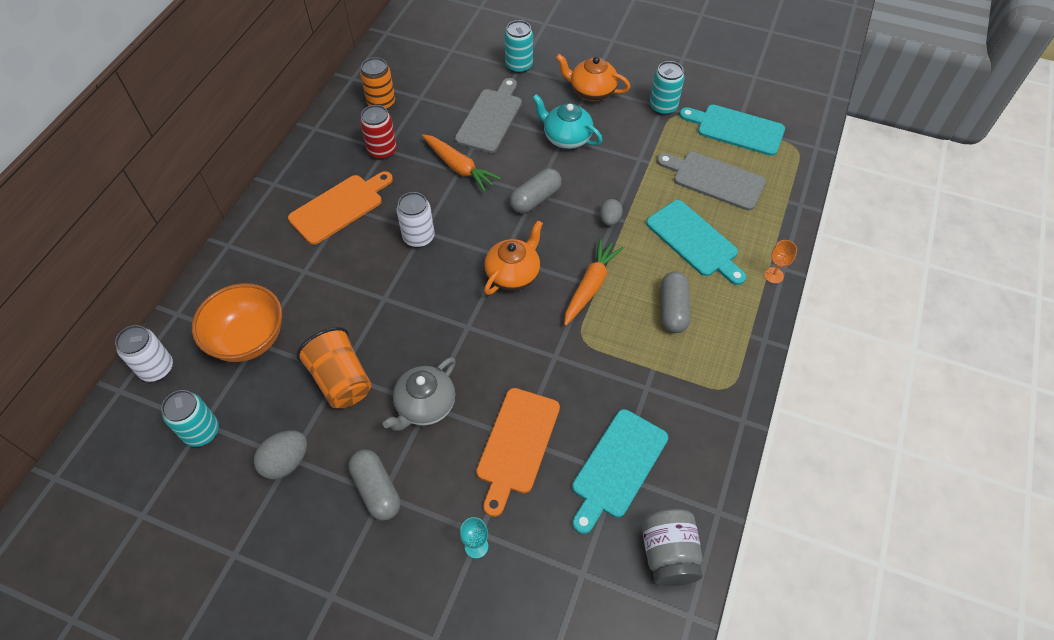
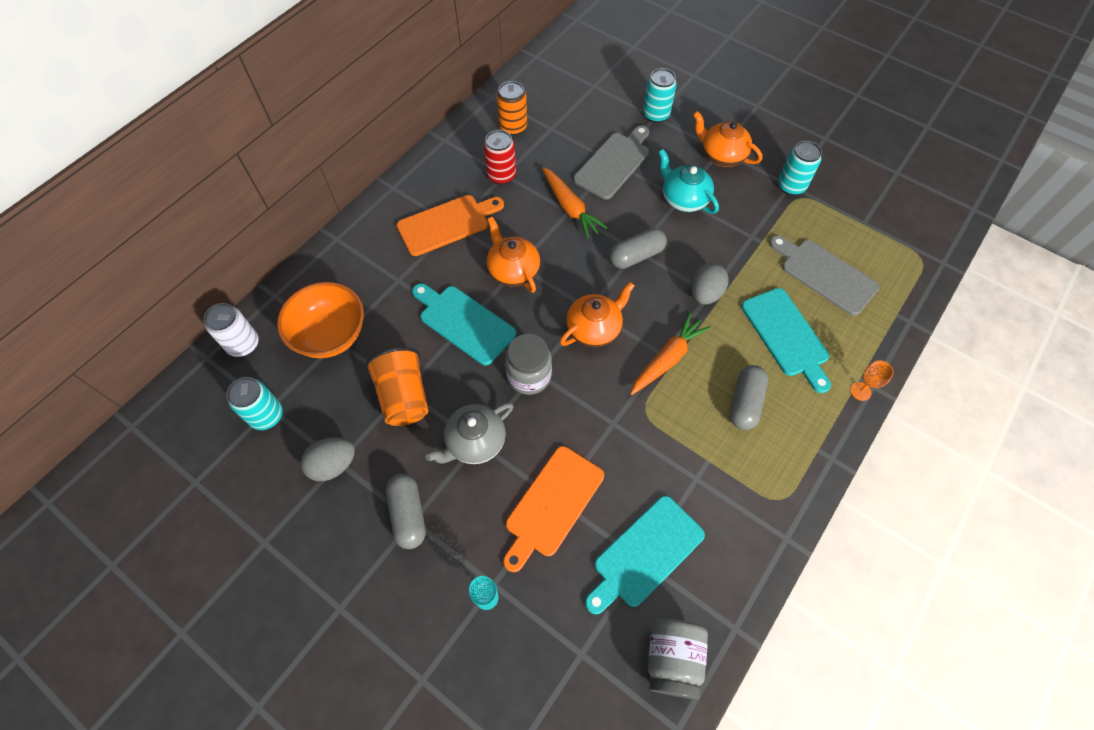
camera: 15 degrees right, 5 degrees up
white can [397,192,435,248] -> orange teapot [487,217,540,293]
grey egg [600,199,623,226] -> grey egg [691,263,729,305], size x1.50
turquoise cutting board [679,105,785,156] -> turquoise cutting board moved to [412,283,516,366]
none -> grey jar [505,334,552,395]

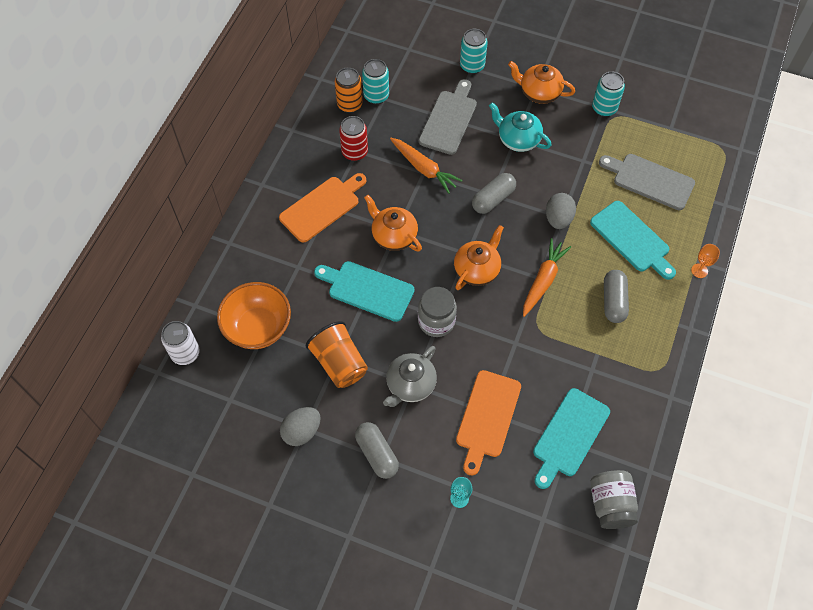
camera: 15 degrees left, 0 degrees up
turquoise can [227,377,283,430] -> turquoise can moved to [362,59,389,104]

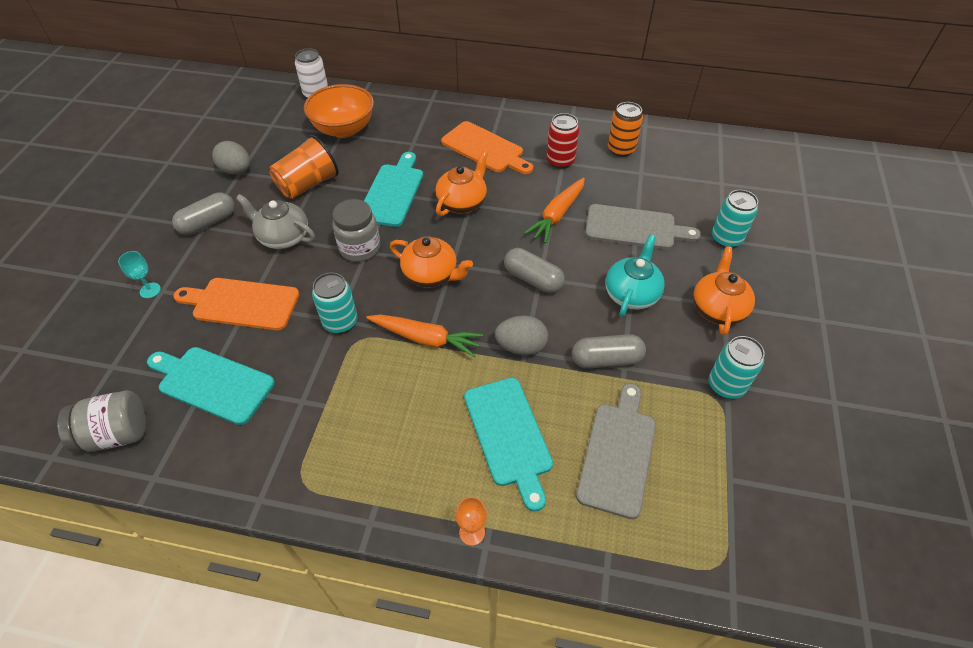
camera: 80 degrees right, 10 degrees down
turquoise can [362,59,389,104] -> turquoise can moved to [312,273,357,334]
turquoise cutting board [590,201,676,280] -> turquoise cutting board turned 60 degrees counterclockwise [464,378,553,512]
grey capsule [604,270,629,323] -> grey capsule moved to [572,334,646,369]

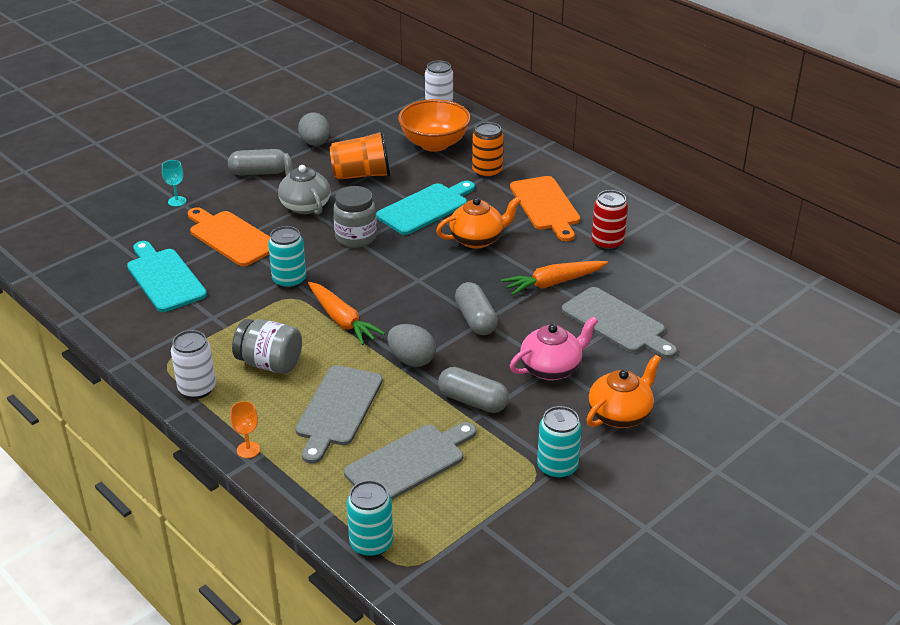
camera: 35 degrees right, 15 degrees down
grey jar [57,391,146,452] -> grey jar moved to [232,319,302,374]
orange teapot [390,236,473,288] -> none
turquoise cutting board [464,378,553,512] -> grey cutting board [295,365,383,464]
turquoise teapot [606,235,665,317] -> pink teapot [510,316,598,380]
orange can [608,102,643,157] -> orange can moved to [472,122,504,179]
turquoise can [712,190,758,248] -> turquoise can moved to [347,480,393,557]
none -> white can [171,330,216,399]

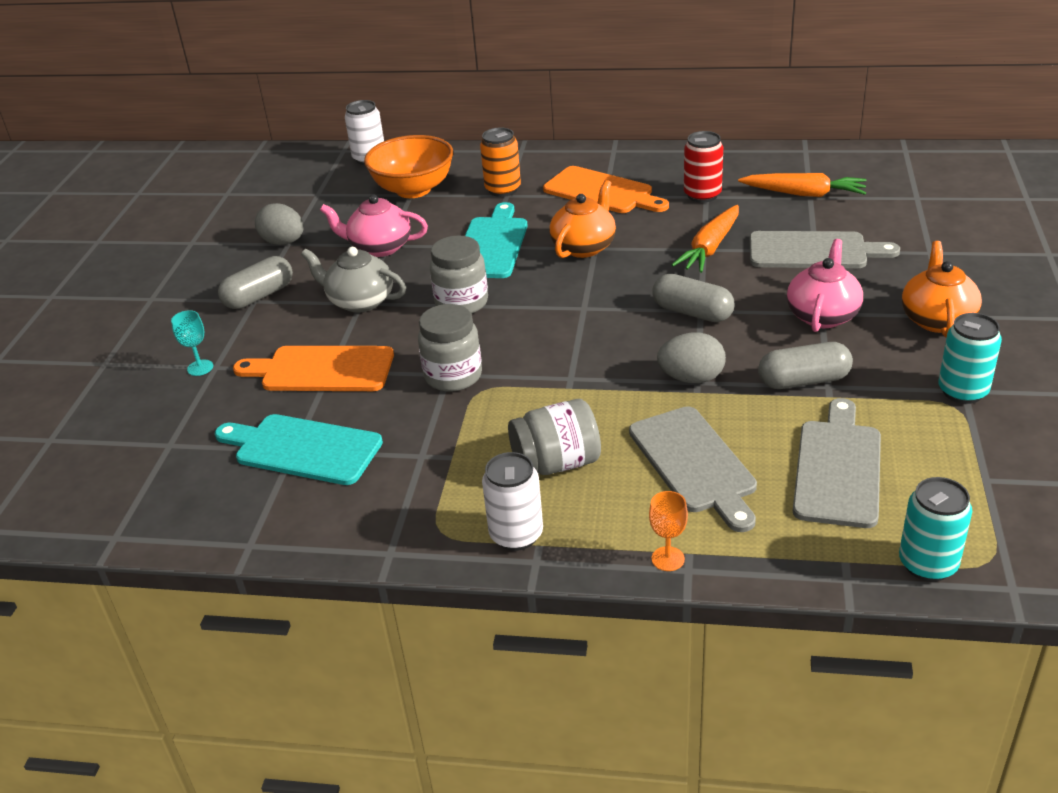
camera: 35 degrees left, 0 degrees up
turquoise can [268,226,306,289] -> grey jar [418,304,482,392]
orange carrot [308,282,385,345] -> orange carrot moved to [738,173,866,197]
orange cup [329,130,390,180] -> pink teapot [320,195,428,257]

